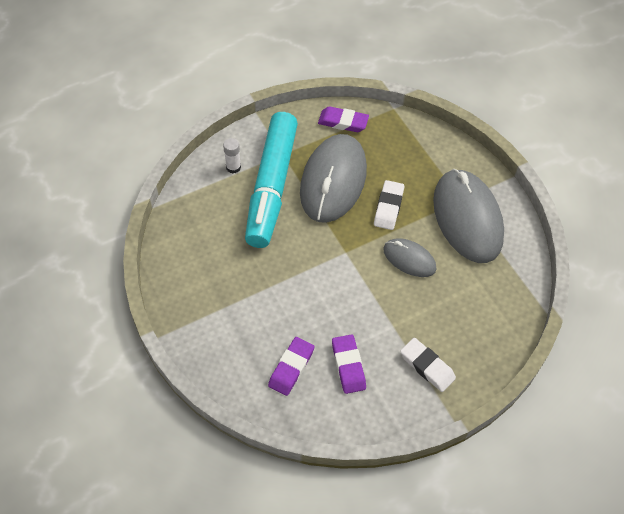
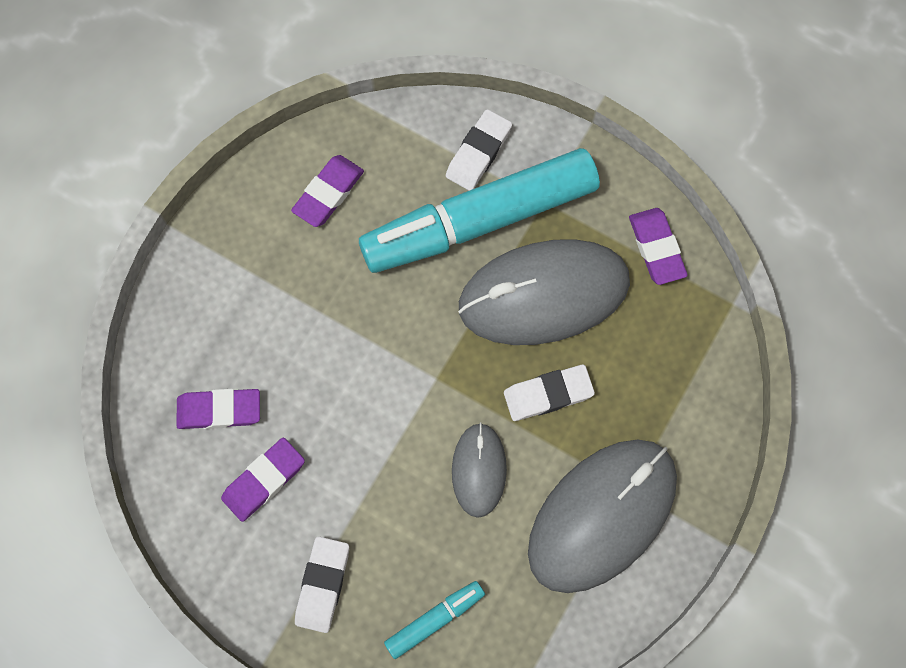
camera: 60 degrees right, 15 degrees up
white glue stick [223,138,241,173] -> white eraser [446,109,512,191]
none -> purple eraser [291,155,364,227]
none -> turquoise marker [384,581,485,659]

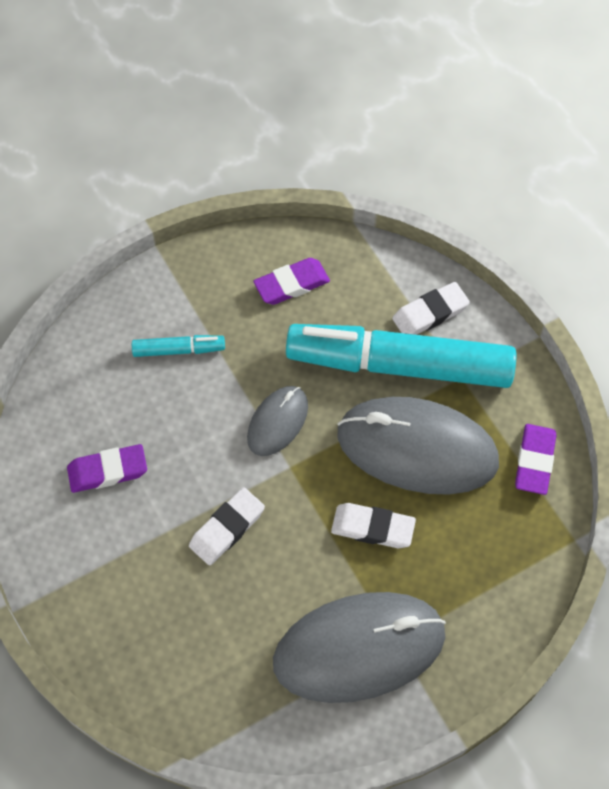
camera: 30 degrees right, 10 degrees down
purple eraser [176,389,260,429] -> none
white eraser [295,537,349,633] -> white eraser moved to [189,488,265,565]
turquoise marker [384,581,485,659] -> turquoise marker moved to [132,335,225,357]
grey mouse [452,422,507,518] -> grey mouse moved to [247,386,308,456]

